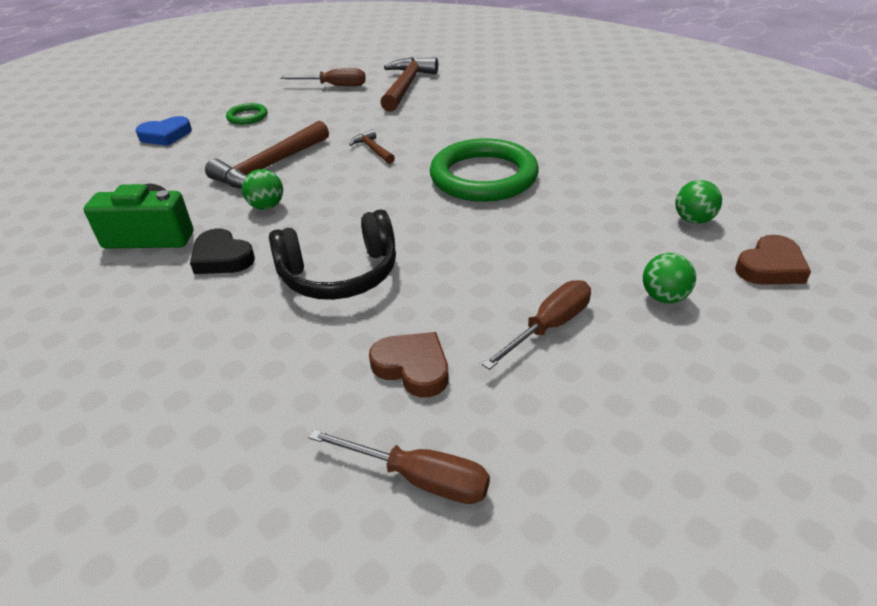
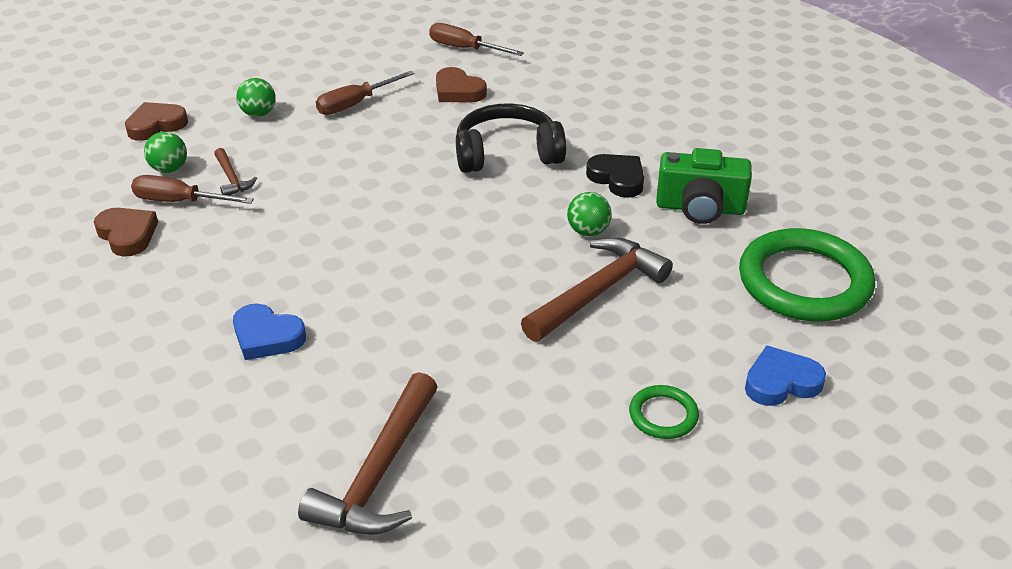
camera: 175 degrees left, 0 degrees up
brown screwdriver [280,68,366,86] -> brown screwdriver moved to [131,175,254,204]
brown hammer [349,130,395,164] -> brown hammer moved to [214,148,257,195]
green ring [430,138,539,202] -> green ring moved to [739,228,875,322]
none -> brown heart [94,208,158,257]
none -> blue heart [233,303,306,360]

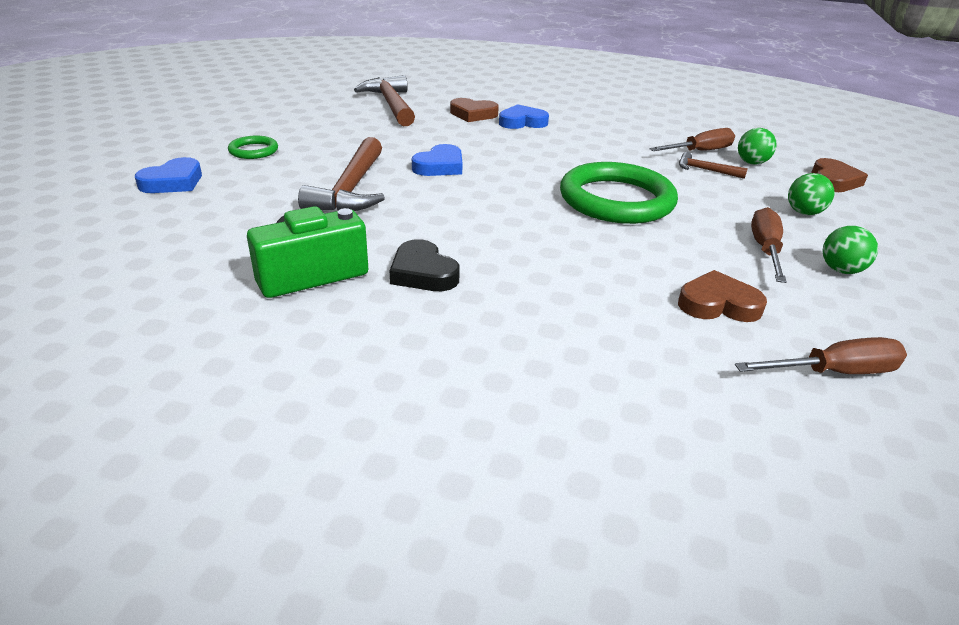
camera: 140 degrees right, 5 degrees down
brown heart [94,208,158,257] -> brown heart moved to [450,98,499,122]
black headphones [456,103,566,173] -> none
green ball [567,192,612,236] -> green ball moved to [823,226,878,274]
black heart [586,154,644,198] -> black heart turned 45 degrees clockwise [390,239,460,291]
green ring [739,228,875,322] -> green ring moved to [560,162,678,224]
none -> blue heart [412,144,463,176]

